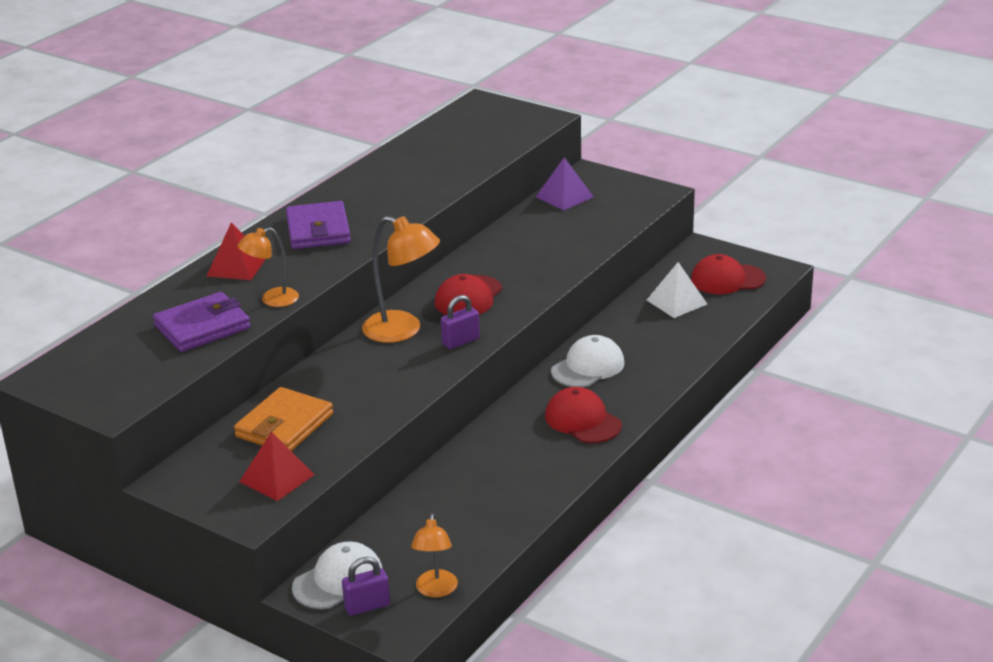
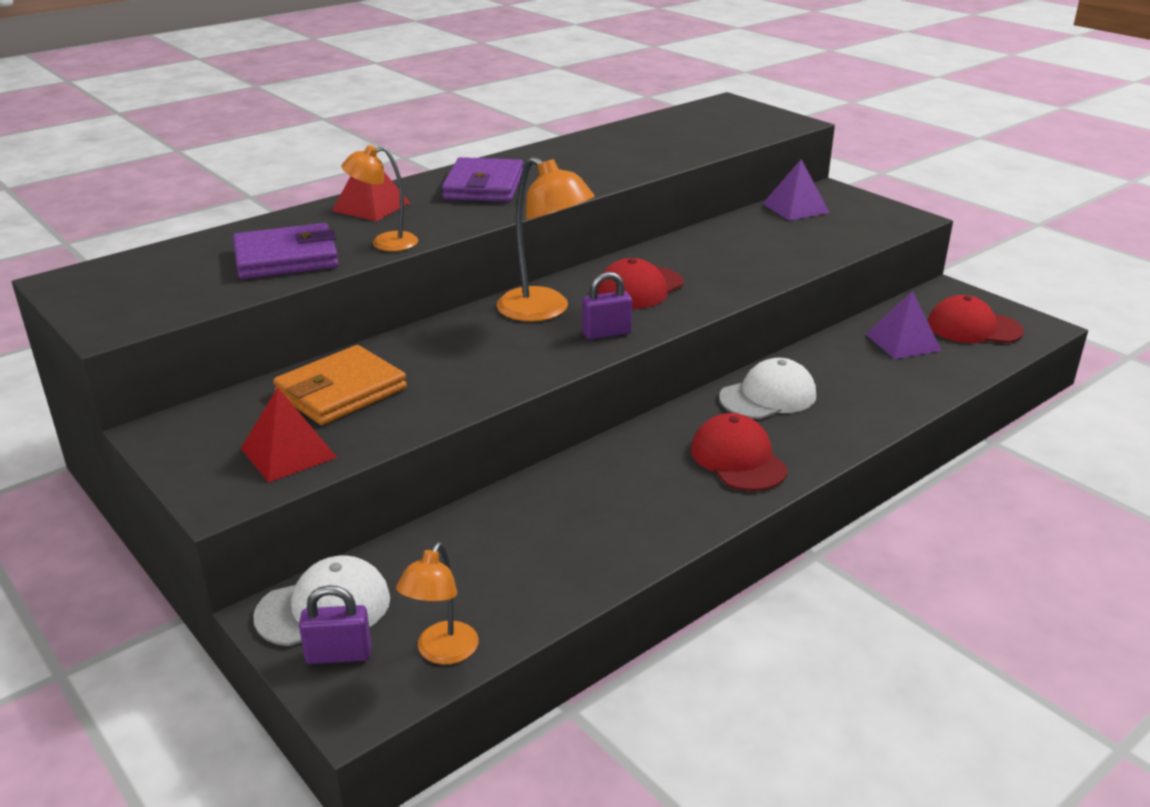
camera: 15 degrees right, 0 degrees up
white pyramid [647,262,707,318] -> purple pyramid [866,291,942,359]

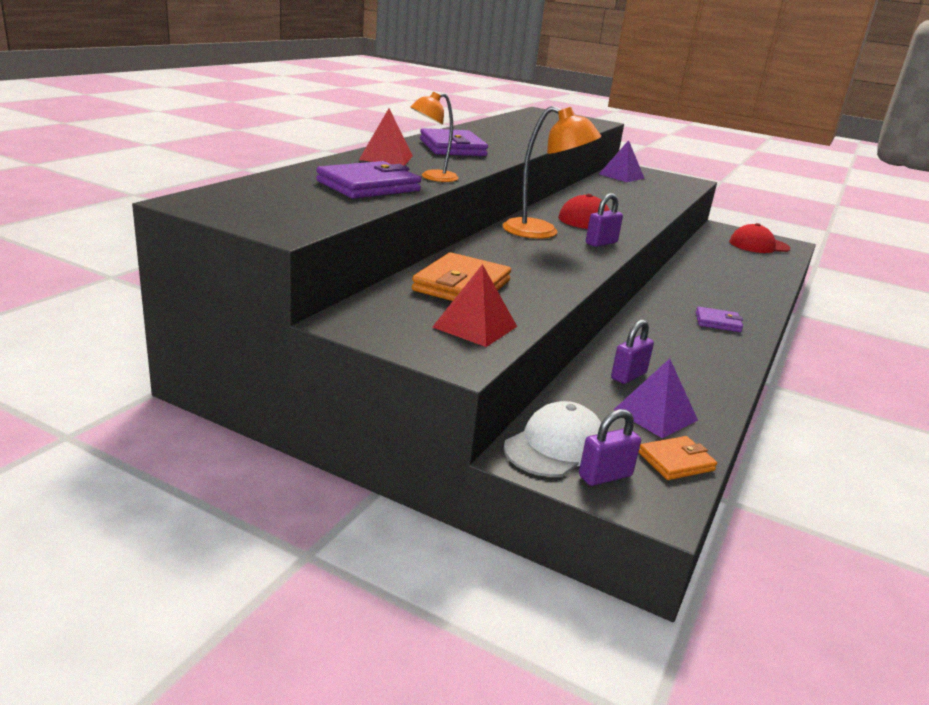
camera: 25 degrees left, 5 degrees down
orange lamp [396,542,479,665] -> orange wallet [639,436,717,480]
red cap [691,413,788,491] -> purple wallet [696,306,743,332]
white cap [719,358,816,419] -> none
purple pyramid [866,291,942,359] -> purple pyramid moved to [613,359,698,438]
none -> purple padlock [611,319,654,384]

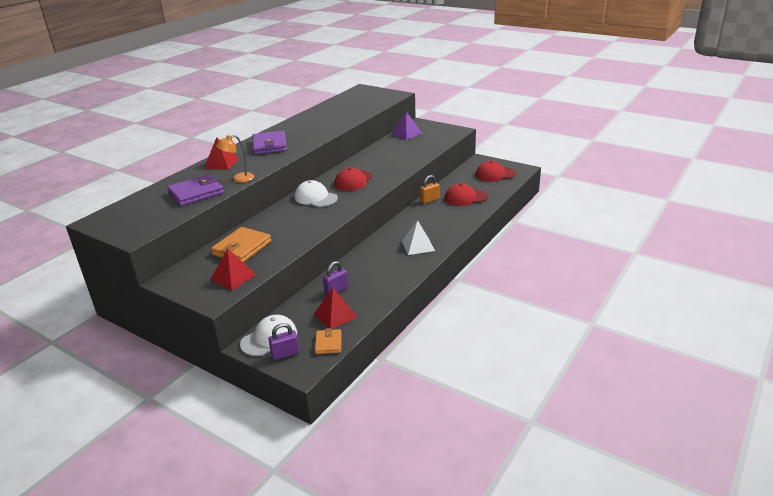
camera: 10 degrees right, 5 degrees up
orange lamp [503,106,601,239] -> white cap [295,180,338,207]
purple padlock [586,193,623,247] -> none
purple pyramid [613,359,698,438] -> red pyramid [314,288,358,329]
orange wallet [639,436,717,480] -> orange wallet turned 75 degrees counterclockwise [315,328,342,354]
purple wallet [696,306,743,332] -> white pyramid [402,220,435,255]
none -> orange padlock [420,175,439,204]
none -> red cap [445,183,488,206]

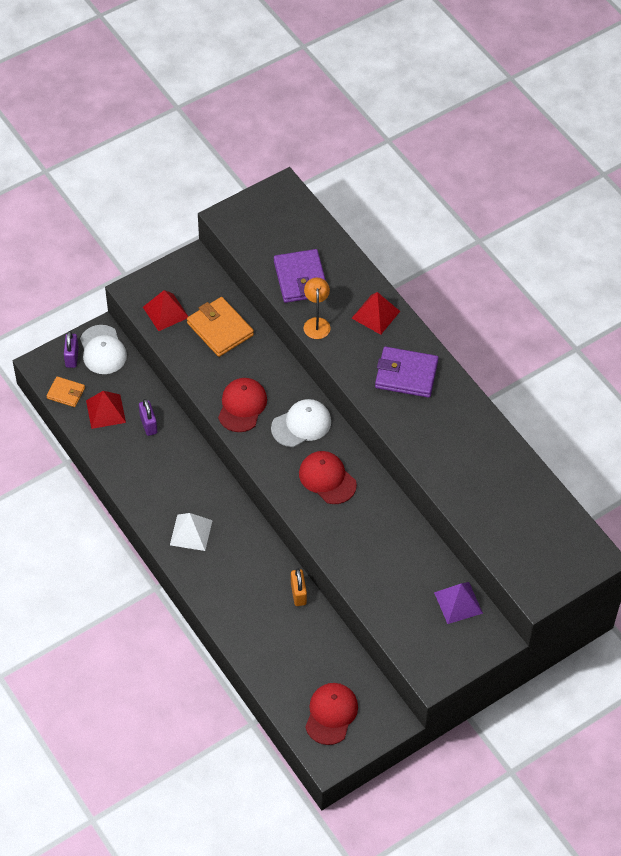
camera: 110 degrees right, 25 degrees up
red cap [445,183,488,206] -> red cap moved to [218,378,267,432]

